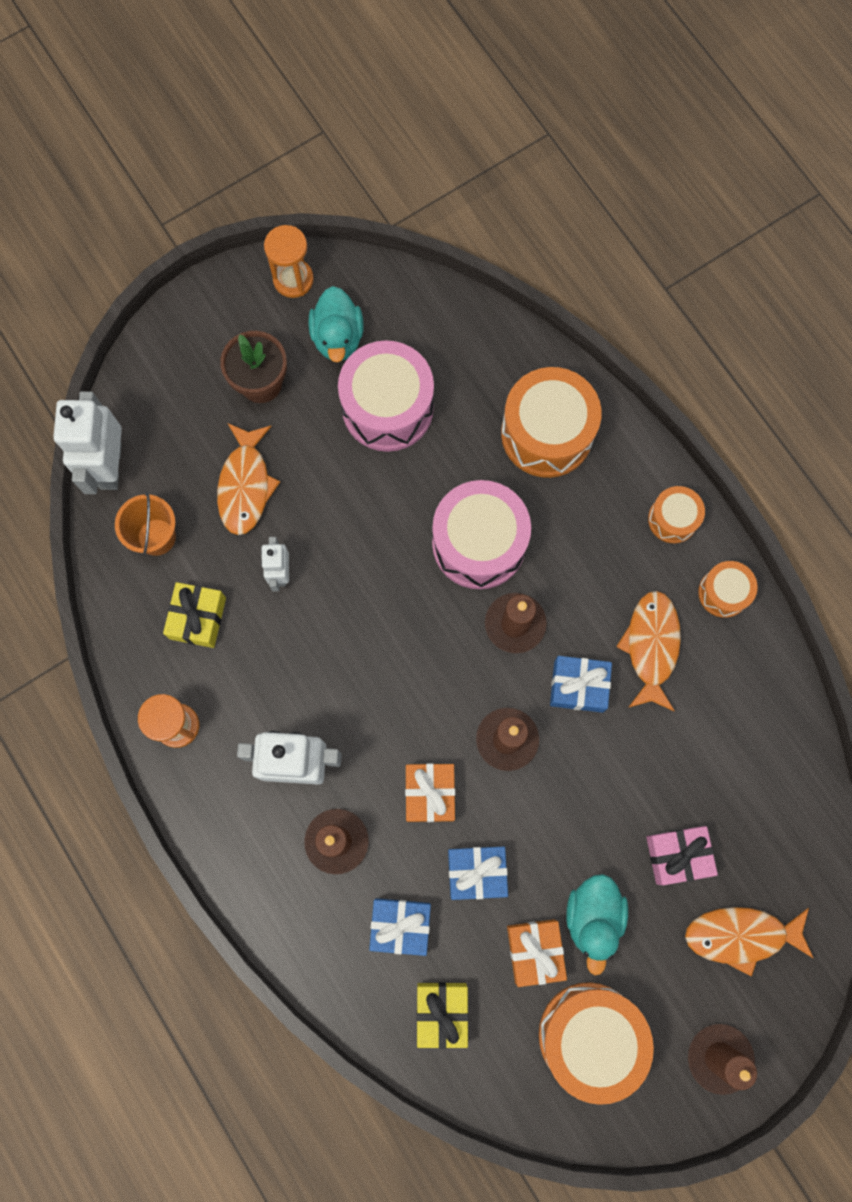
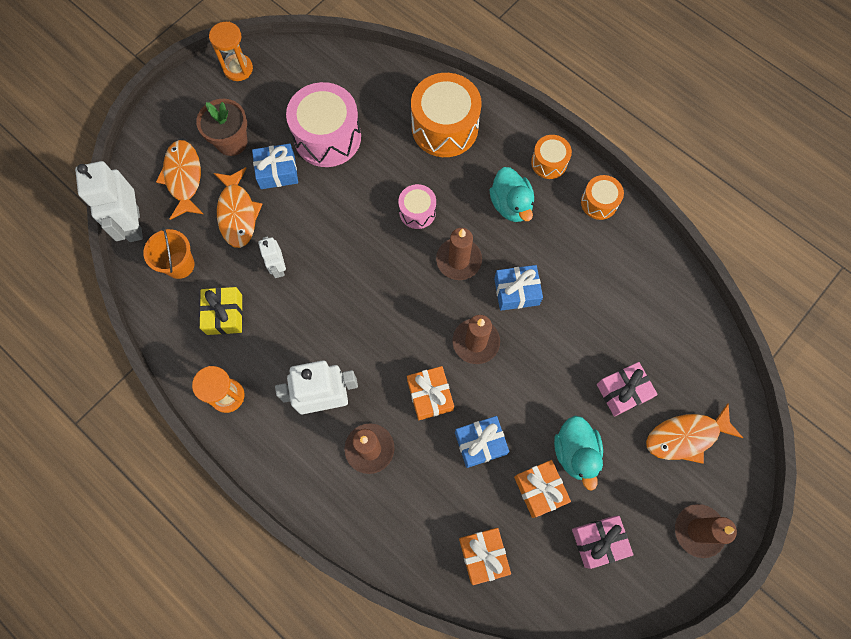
camera: 15 degrees left, 5 degrees down
turquoise duck [308,286,363,362] -> turquoise duck moved to [489,167,534,222]
blue gift [369,898,431,956] -> blue gift moved to [252,144,298,189]
yellow gift [416,982,469,1049] -> orange gift [459,528,511,585]
pink drum [432,480,531,589] -> pink drum [398,184,436,229], size x0.53
orange drum [539,982,654,1105] -> pink gift [572,516,634,569]
orange fish [616,591,681,712] -> orange fish moved to [156,140,203,220]

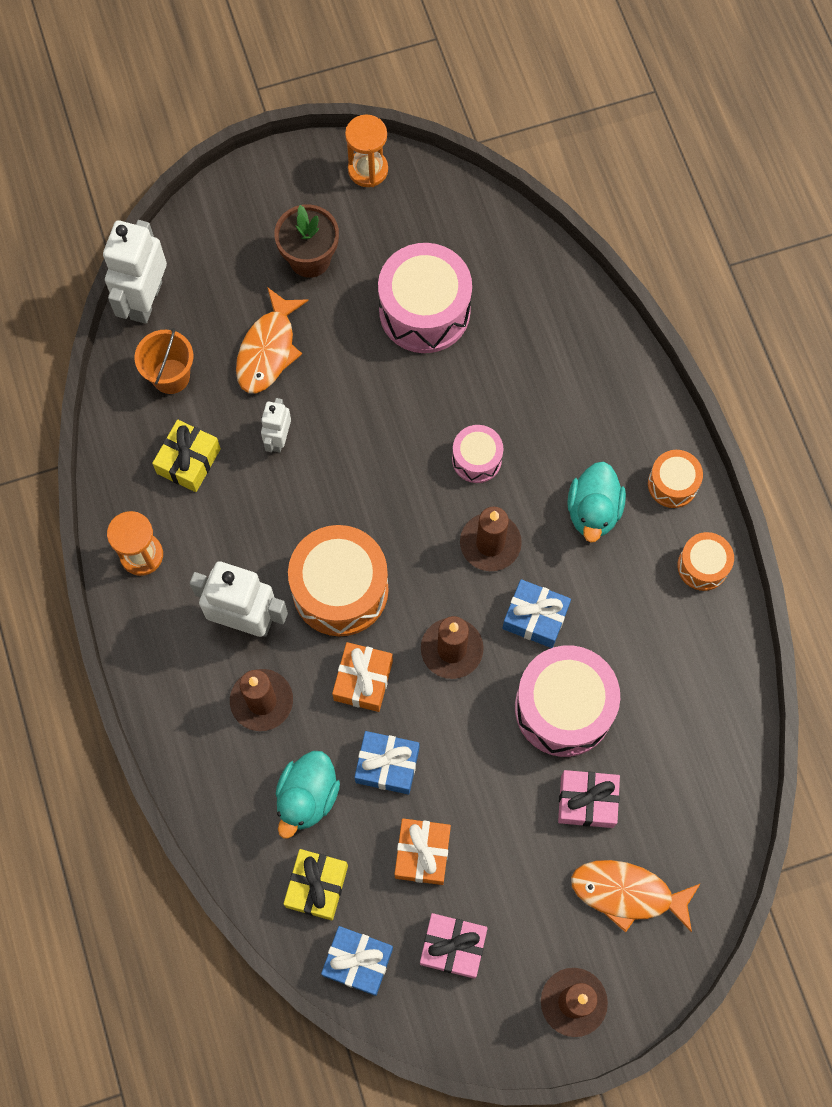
camera: 30 degrees right, 0 degrees up
orange fish [156,140,203,220] -> none
blue gift [252,144,298,189] -> blue gift moved to [321,926,393,996]
orange drum [411,73,482,157] -> orange drum moved to [288,525,389,636]
orange gift [459,528,511,585] -> yellow gift [283,849,348,921]
turquoise duck [554,416,603,491] -> turquoise duck moved to [276,751,340,839]
none -> pink drum [515,645,620,757]

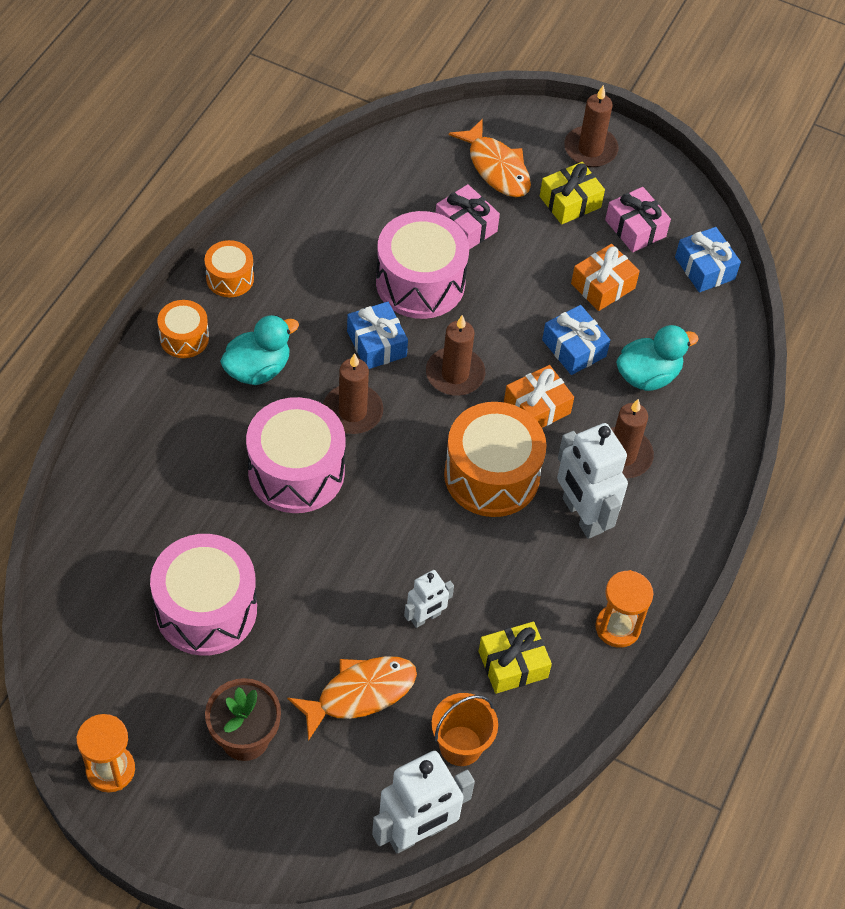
camera: 140 degrees left, 15 degrees down
yellow gift [283,849,348,921] -> yellow gift moved to [540,162,605,224]
pink drum [452,425,503,483] -> pink drum [246,397,346,513], size x1.88

